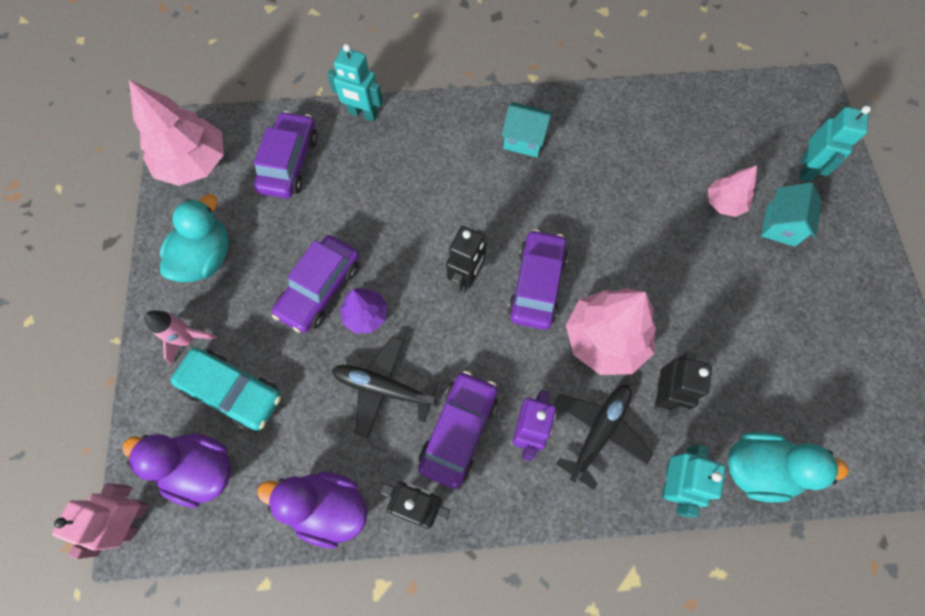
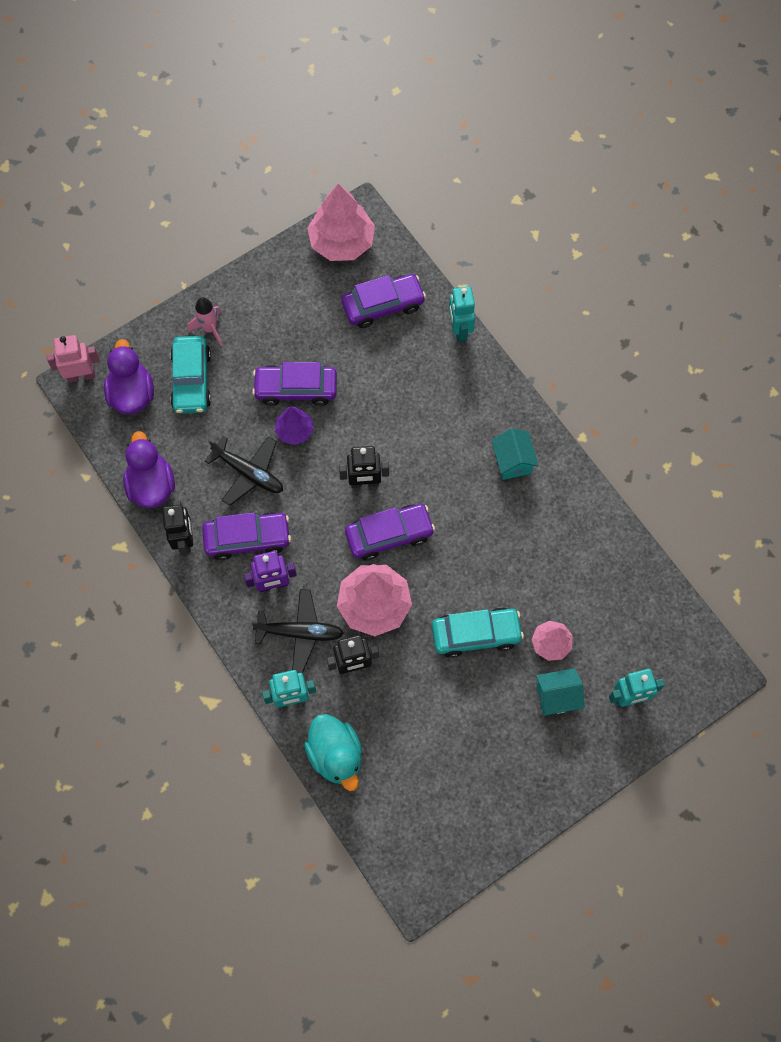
camera: 60 degrees right, 0 degrees up
turquoise duck [160,194,229,282] -> none
black plane [332,336,438,438] -> black plane turned 135 degrees clockwise [205,436,283,506]
none -> turquoise car [432,607,524,658]

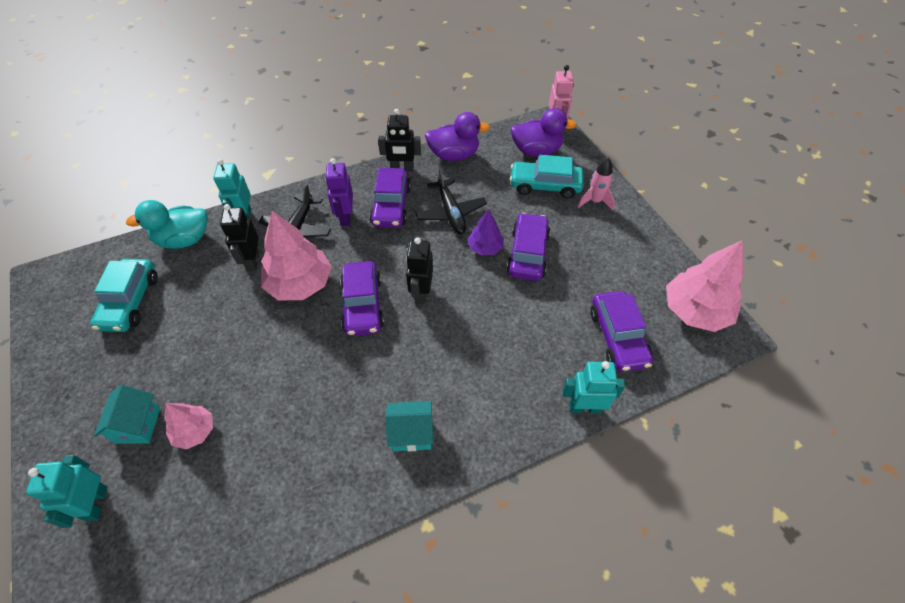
camera: 100 degrees right, 15 degrees down
black plane [205,436,283,506] -> black plane turned 60 degrees counterclockwise [415,168,487,234]
turquoise car [432,607,524,658] -> turquoise car moved to [90,259,158,332]

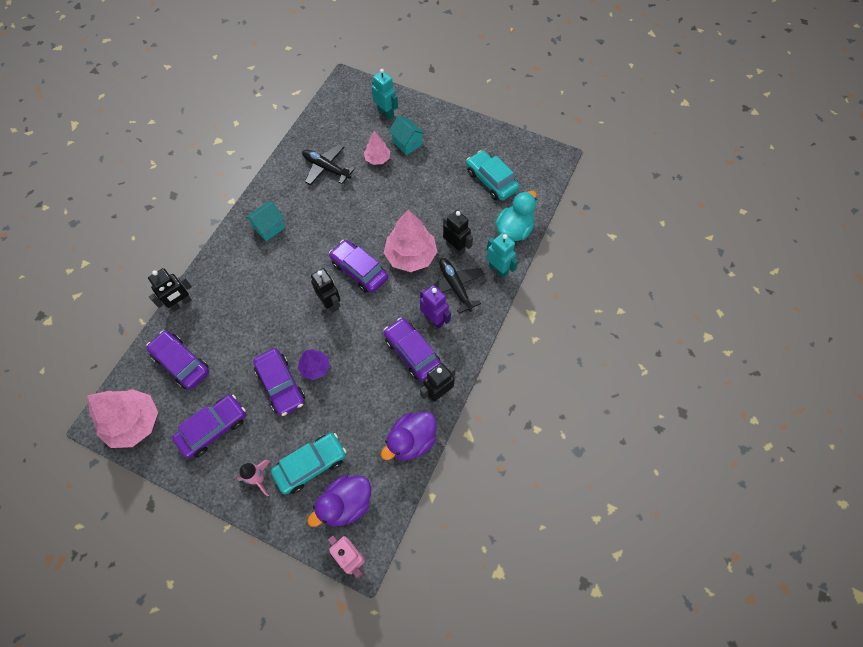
camera: 140 degrees right, 10 degrees up
black plane [415,168,487,234] -> black plane moved to [302,144,355,185]
turquoise robot [562,361,625,414] -> black robot [148,268,192,312]
none -> purple car [172,394,246,459]

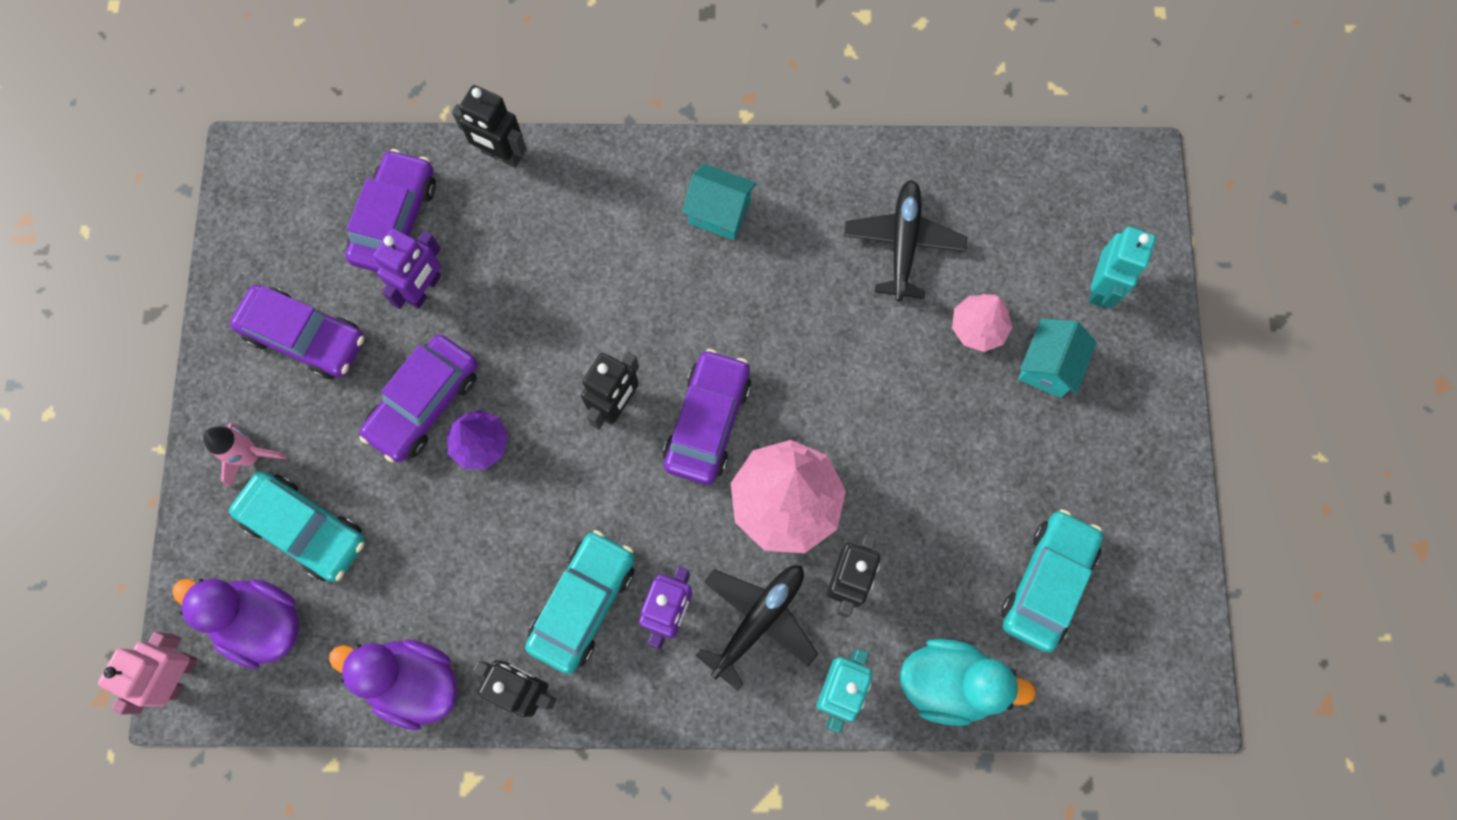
camera: 65 degrees right, 10 degrees up
pink tree [87,389,158,448] -> none
purple car [384,318,441,381] -> turquoise car [525,530,635,674]
none -> purple robot [373,228,441,309]

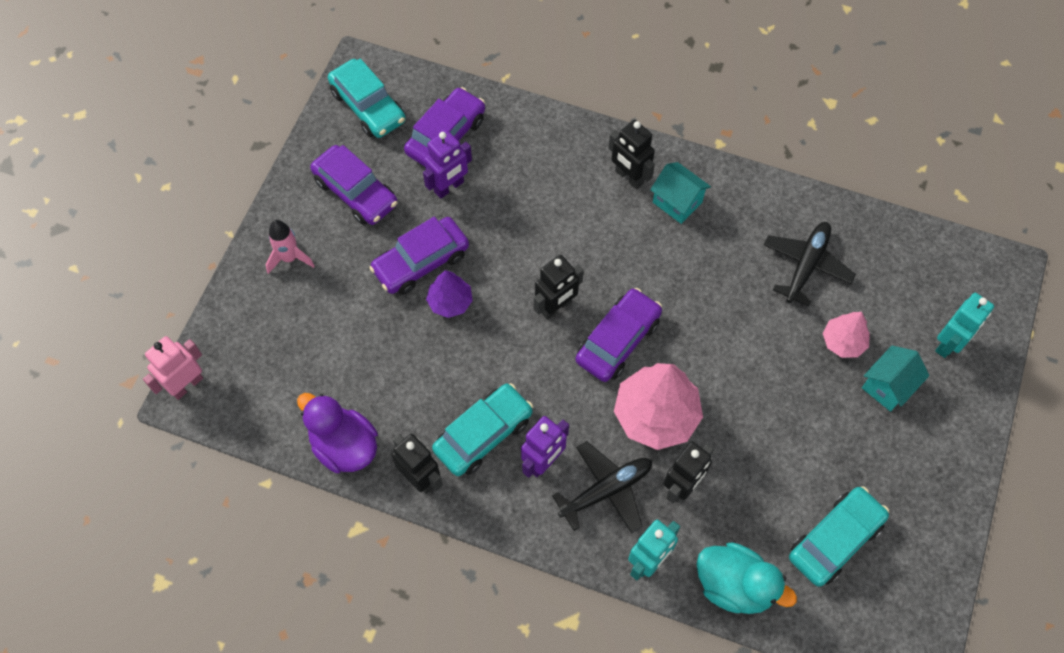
camera: 20 degrees right, 10 degrees down
purple duck [172,579,299,669] -> none
turquoise car [229,471,365,582] -> turquoise car moved to [328,58,406,138]
black robot [452,85,527,168] -> black robot moved to [608,120,655,189]

